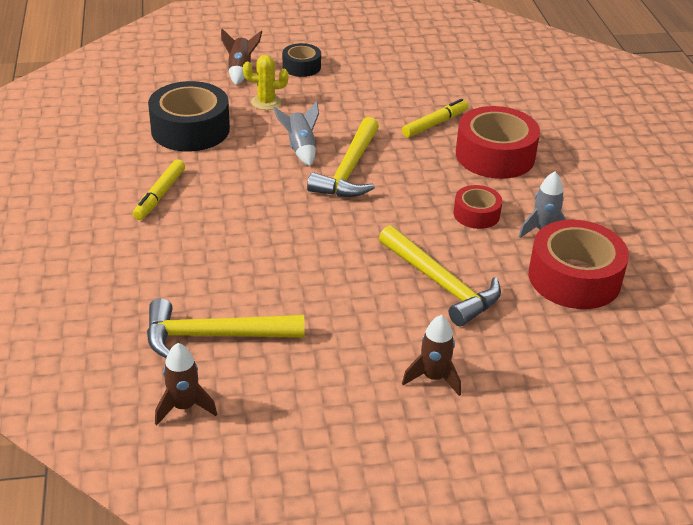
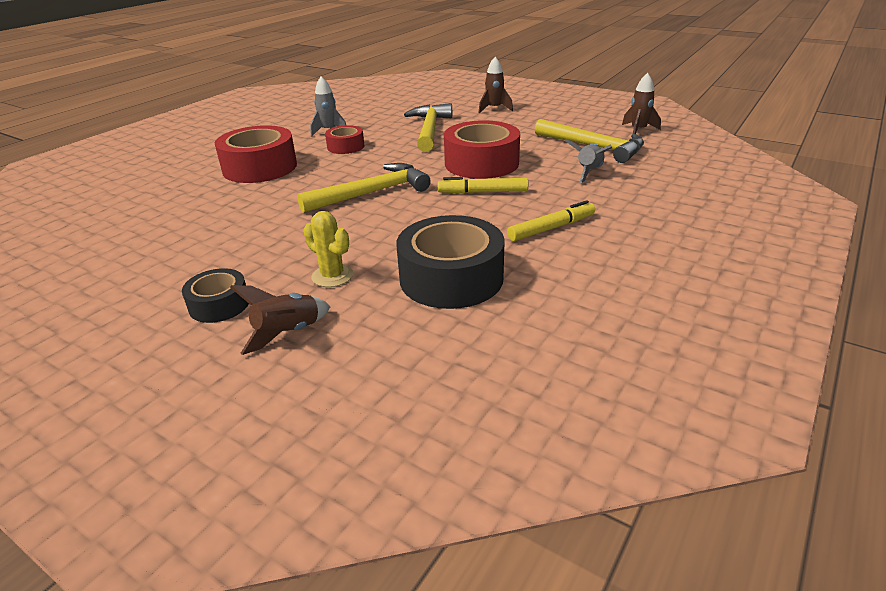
camera: 135 degrees left, 5 degrees down
grey rocket [273,101,319,166] -> grey rocket moved to [565,139,612,183]
yellow marker [402,99,468,138] -> yellow marker moved to [438,177,528,194]
red tape [529,220,629,309] -> red tape moved to [444,120,520,179]

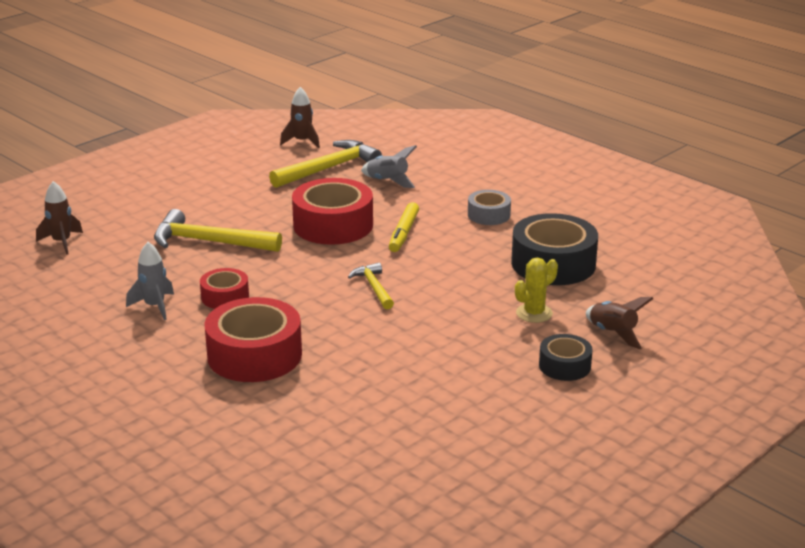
camera: 80 degrees left, 5 degrees down
yellow hammer [297,163,431,213] -> yellow hammer [348,263,394,309], size x0.56
brown rocket [478,57,513,113] -> brown rocket moved to [36,181,83,255]
yellow marker [507,200,595,241] -> grey tape [468,190,511,225]

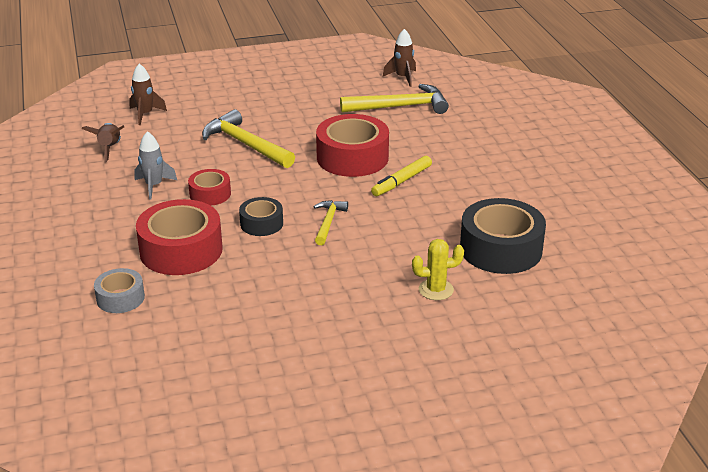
camera: 30 degrees right, 5 degrees up
grey rocket [361,145,417,188] -> none
grey tape [468,190,511,225] -> grey tape moved to [94,268,145,313]
black tape [539,334,593,381] -> black tape moved to [239,197,283,236]
brown rocket [586,297,654,349] -> brown rocket moved to [82,123,125,163]

